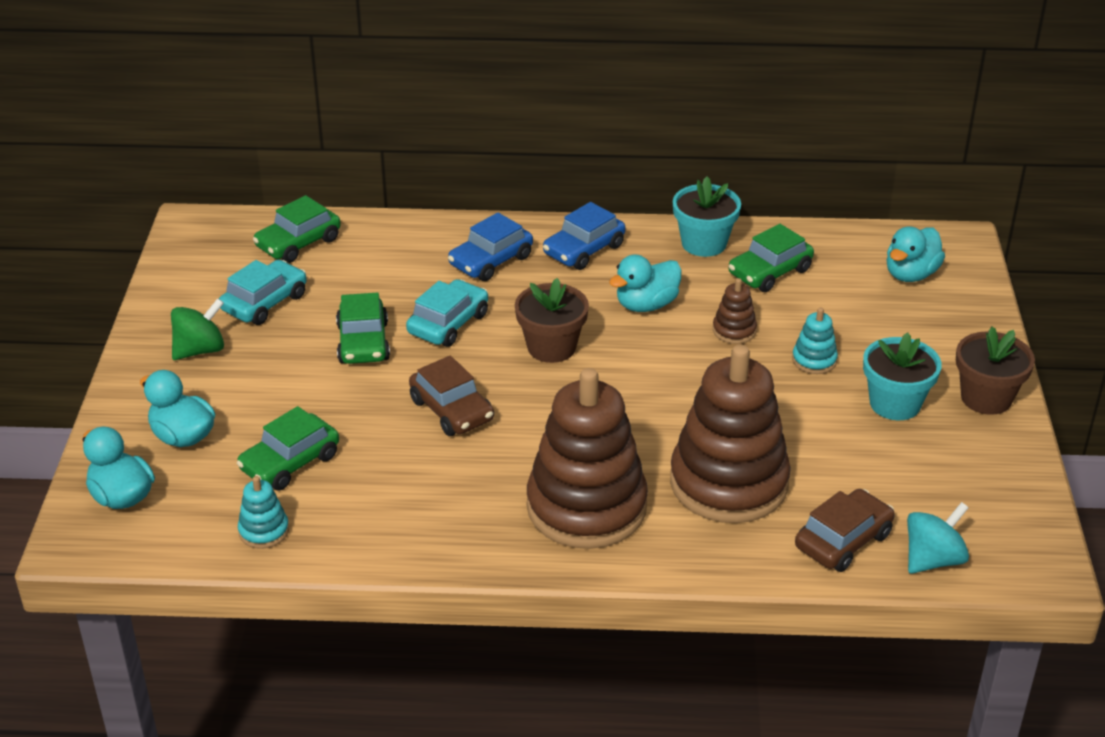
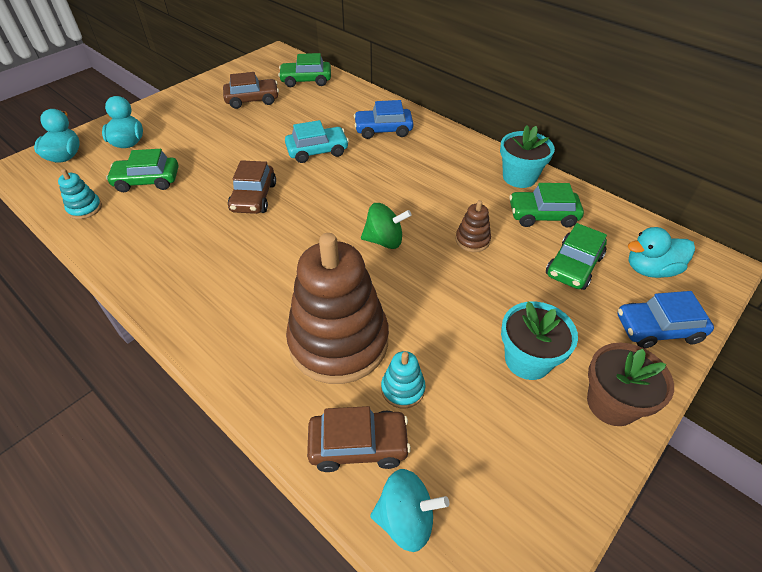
camera: 40 degrees right, 10 degrees up
green spinning top [171,298,224,360] -> green spinning top moved to [361,203,411,249]
turquoise car [219,260,307,325] -> brown car [223,72,279,109]
green car [336,292,390,364] -> green car moved to [546,223,607,290]
brown flower pot [515,278,589,363] -> none
brown stacking toy [527,368,648,549] -> none
blue car [543,202,625,270] -> blue car moved to [618,291,714,349]
turquoise duck [609,254,682,312] -> none
turquoise stacking toy [792,307,838,374] -> turquoise stacking toy moved to [381,351,425,409]

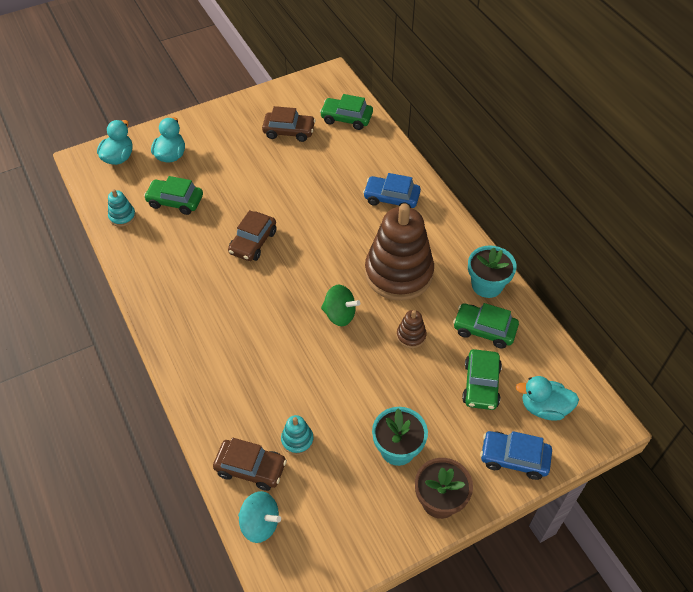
camera: 20 degrees right, 5 degrees up
turquoise car [285,120,349,163] -> none
brown stacking toy [286,233,389,384] -> brown stacking toy moved to [365,203,434,301]
green car [546,223,607,290] -> green car turned 45 degrees counterclockwise [462,349,502,410]

